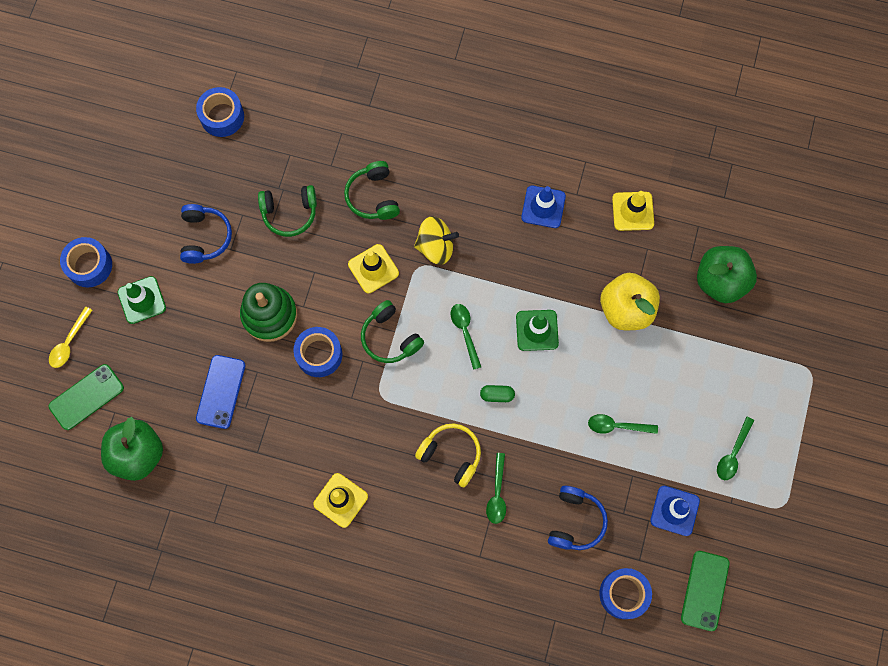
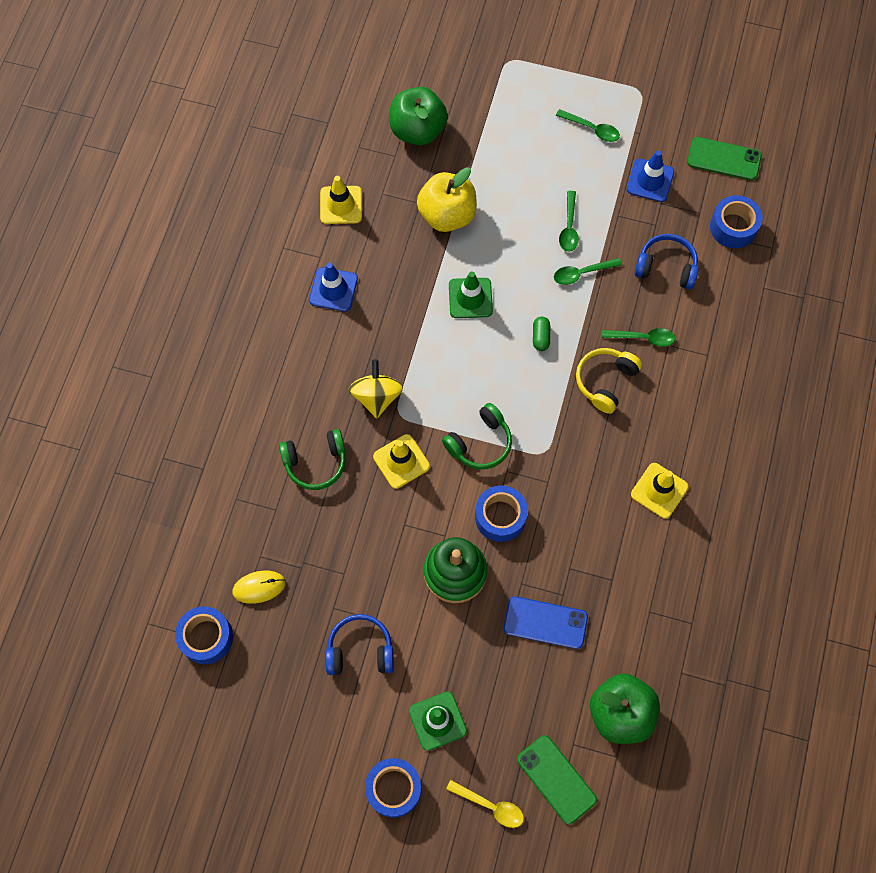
camera: 90 degrees left, 5 degrees down
green headphones [258,185,317,237] -> none
green spoon [451,304,481,370] -> green spoon moved to [554,258,622,285]
none -> yellow mouse [232,571,286,604]

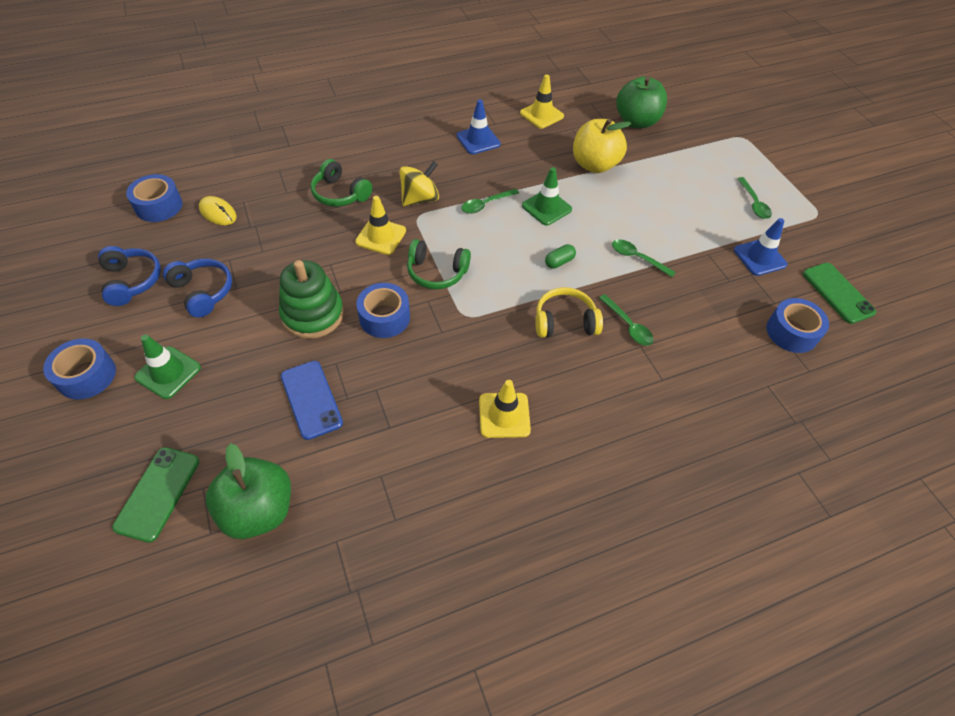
camera: 50 degrees right, 15 degrees down
yellow spoon [446,780,524,828] -> none
green spoon [559,191,579,252] -> green spoon moved to [461,189,519,214]
blue headphones [635,234,699,290] -> blue headphones moved to [98,246,161,306]

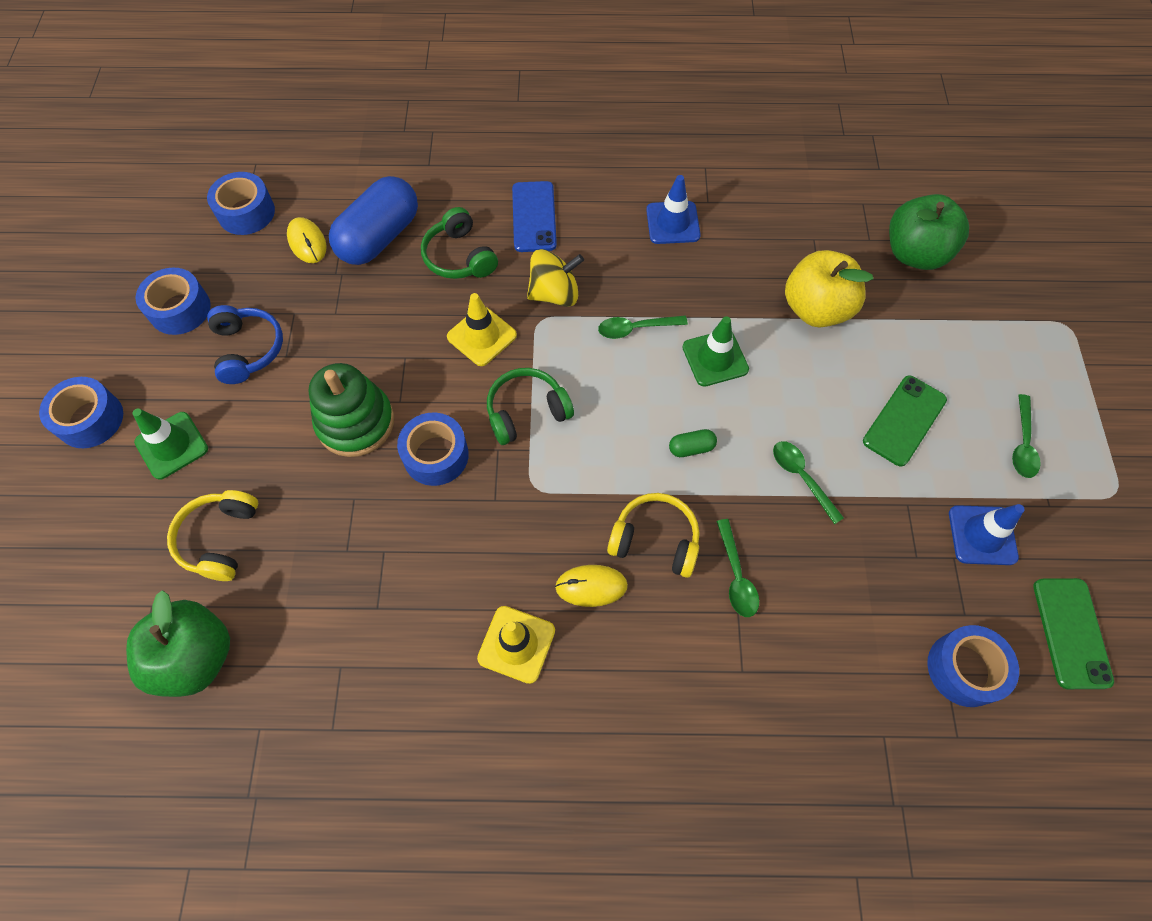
camera: 25 degrees right, 10 degrees up
blue headphones [98,246,161,306] -> blue tape [136,268,211,335]
green phone [112,447,200,543] -> green phone moved to [863,376,947,466]
blue phone [281,361,343,440] -> blue phone moved to [512,181,557,252]
green headphones [407,239,471,290] -> green headphones turned 120 degrees clockwise [487,368,574,445]
yellow traffic cone [520,74,564,129] -> none
none -> yellow headphones [167,490,258,581]
none -> blue capsule [329,176,418,265]
none -> yellow mouse [555,565,628,607]

